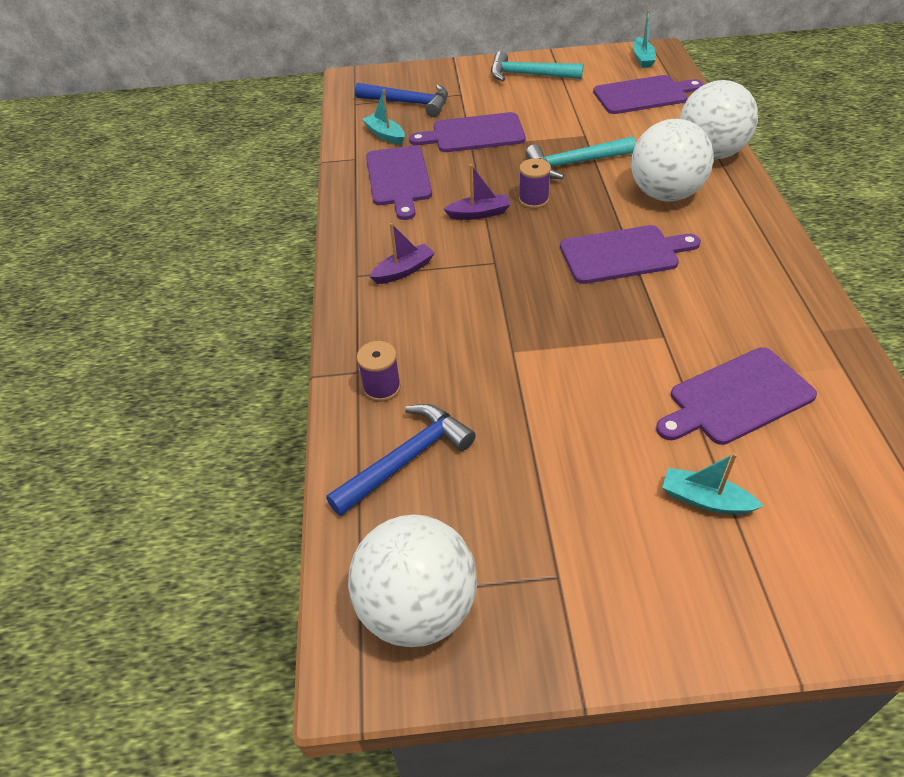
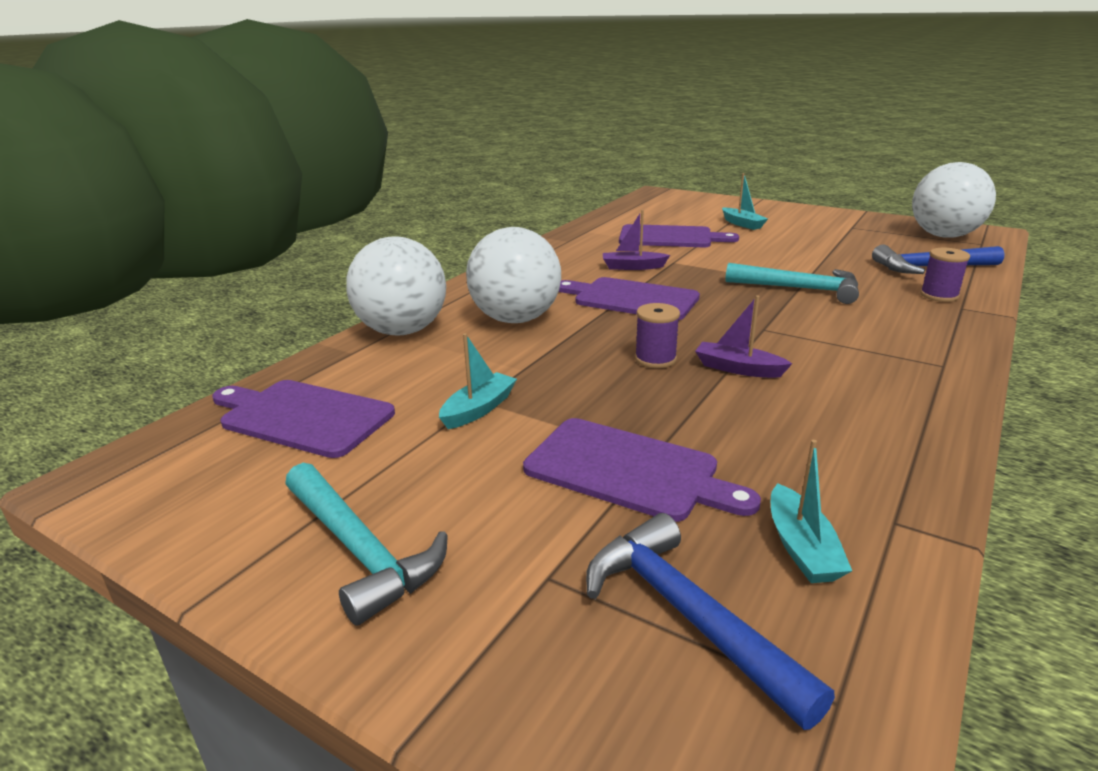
camera: 145 degrees left, 20 degrees down
purple cutting board [366,145,432,220] -> none
purple boat [369,223,435,284] -> purple boat moved to [603,210,670,270]
turquoise hammer [525,136,636,179] -> turquoise hammer moved to [725,263,859,304]
turquoise boat [633,10,656,68] -> turquoise boat moved to [439,333,517,429]

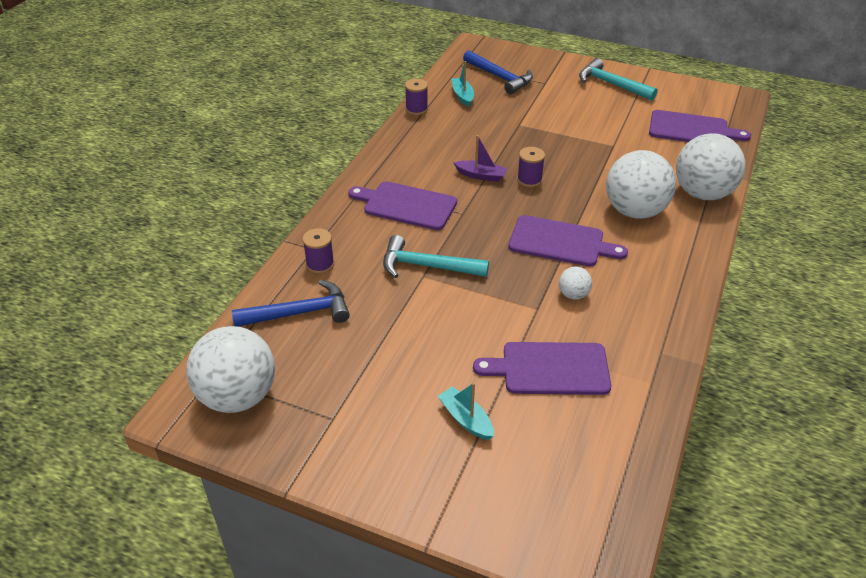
camera: 170 degrees right, 15 degrees up
turquoise boat [439,333,517,429] -> none
purple cutting board [523,418,761,522] -> purple cutting board moved to [348,181,457,230]
purple boat [603,210,670,270] -> white ball [559,267,592,300]
none -> purple spool [405,79,428,115]

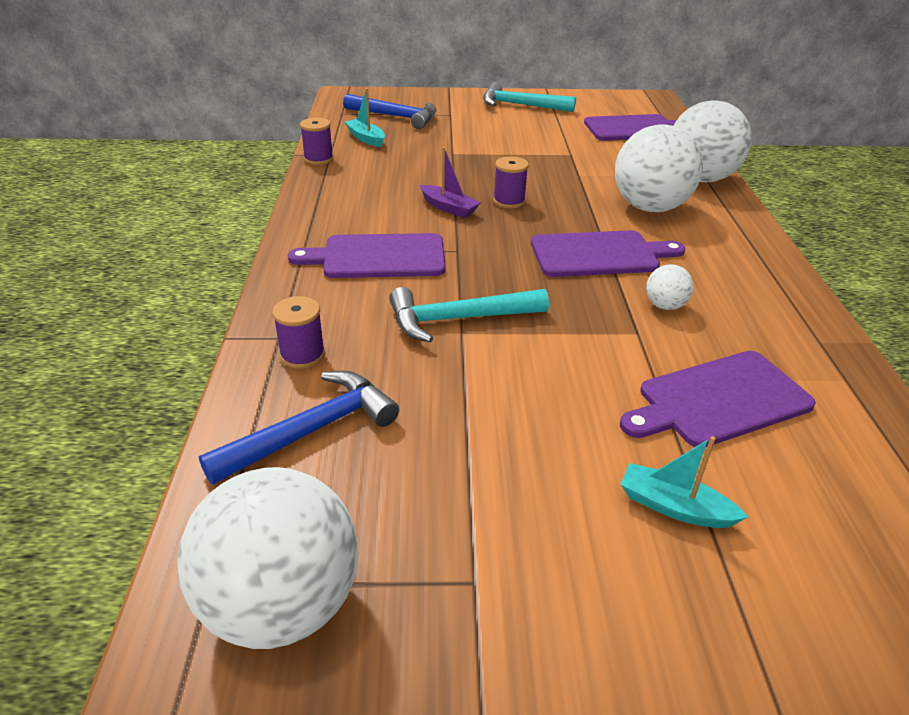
camera: 25 degrees left, 5 degrees down
purple boat [454,135,507,182] -> purple boat turned 45 degrees clockwise [420,147,481,218]

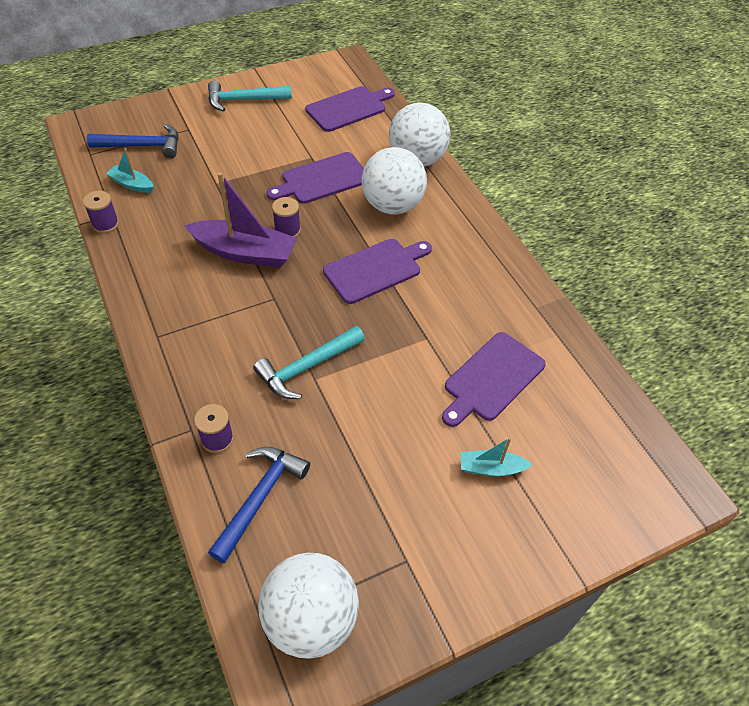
camera: 25 degrees left, 15 degrees up
purple cutting board [288,233,446,278] -> purple cutting board moved to [267,152,364,204]
purple boat [420,147,481,218] -> purple boat [184,172,297,268], size x1.96
white ball [646,264,694,310] -> none

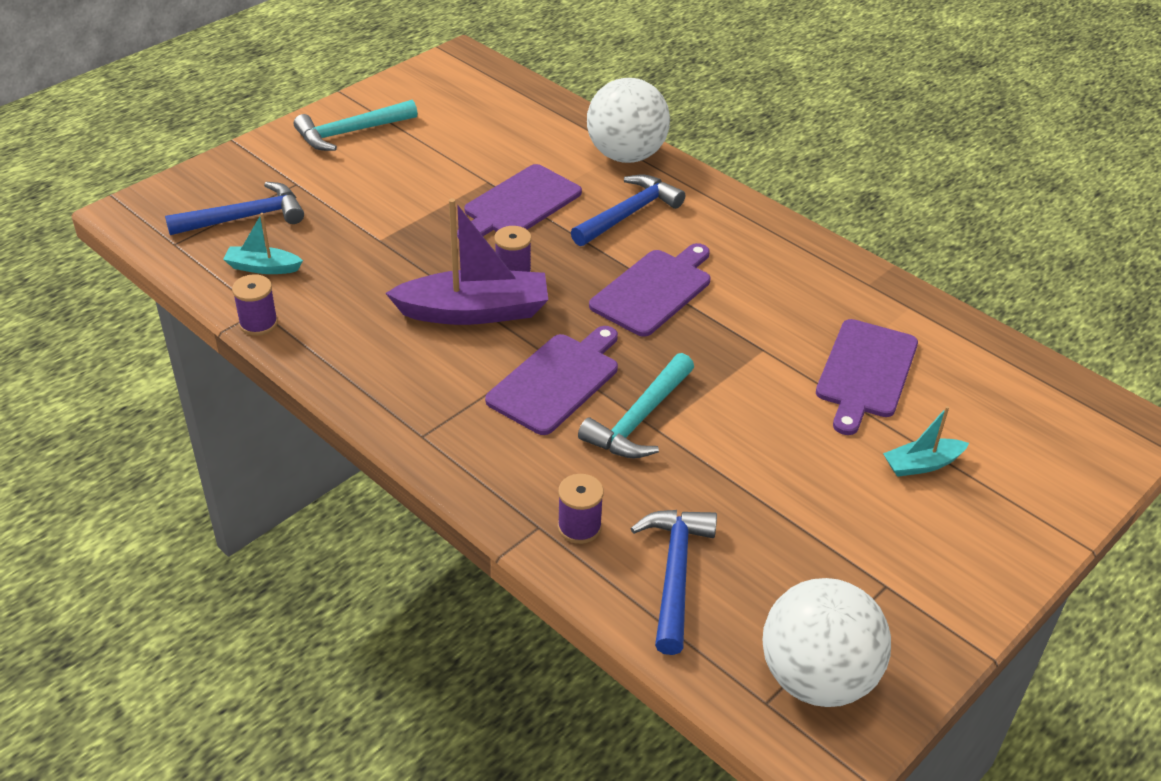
camera: 20 degrees left, 10 degrees down
purple cutting board [305,86,395,132] -> purple cutting board moved to [485,326,618,435]
white ball [362,147,427,214] -> blue hammer [571,175,685,246]

